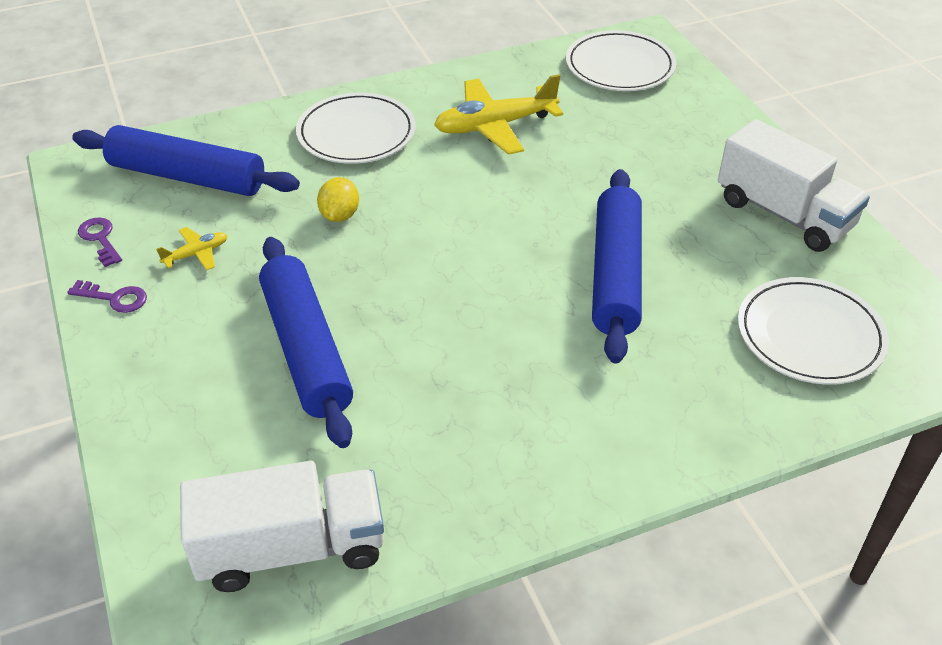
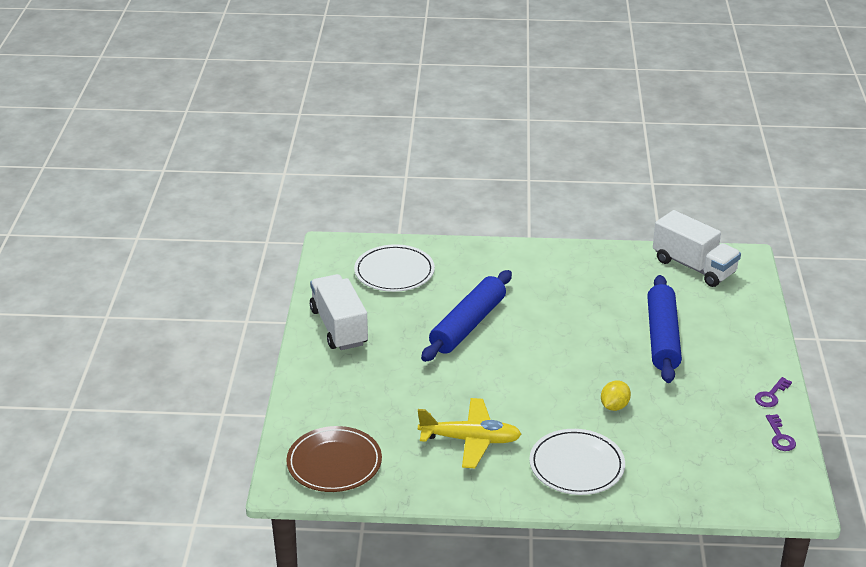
camera: 155 degrees left, 10 degrees down
purple key [67,280,147,313] -> purple key turned 90 degrees counterclockwise [755,377,792,407]
blue rolling pin [72,125,300,196] -> none
yellow plane [156,227,227,270] -> none
white truck [180,461,384,592] -> white truck turned 150 degrees counterclockwise [653,210,741,287]
white plate [566,30,677,91] -> brown plate [286,426,382,492]

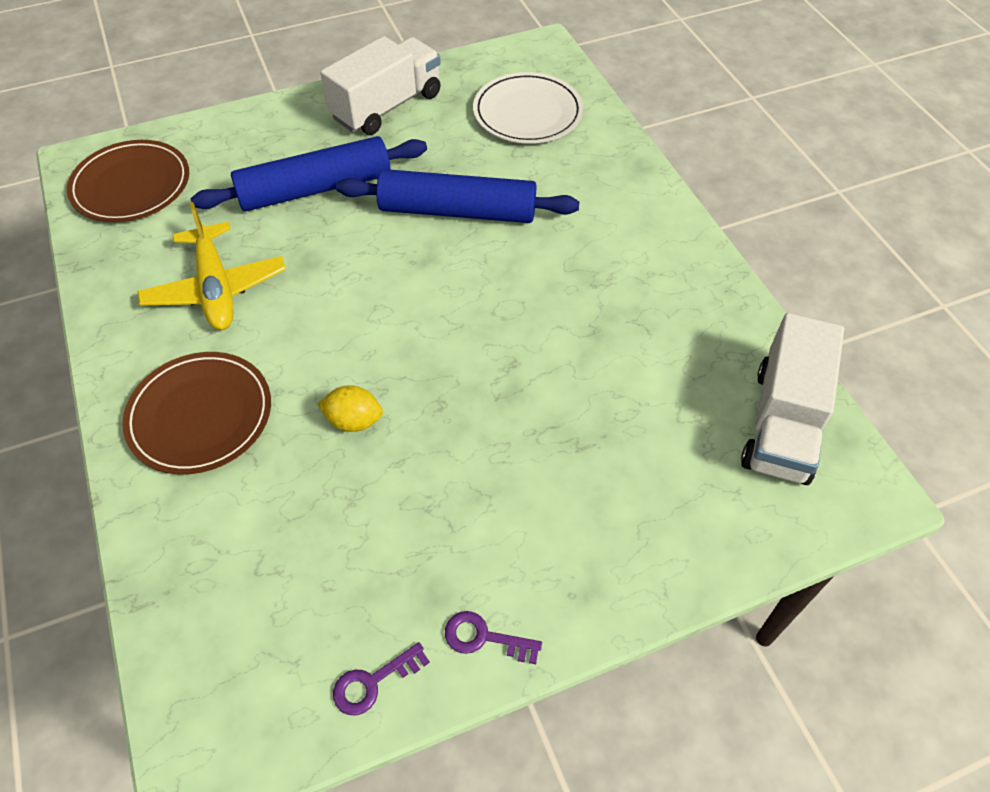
camera: 65 degrees right, 20 degrees up
white plate [529,429,625,495] -> brown plate [122,352,271,474]
blue rolling pin [647,275,682,383] -> blue rolling pin moved to [190,136,427,211]

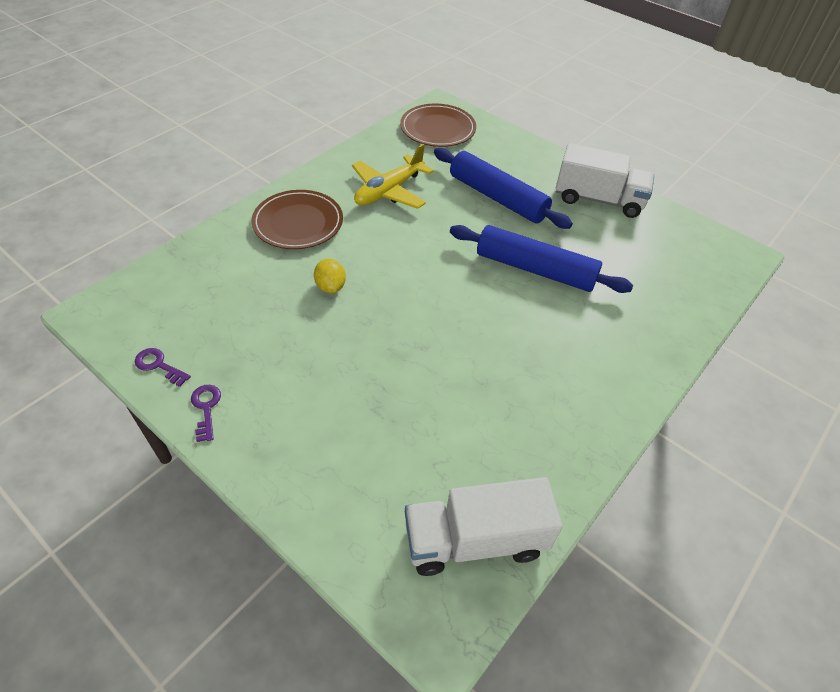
camera: 60 degrees right, 5 degrees down
blue rolling pin [336,169,580,223] -> blue rolling pin turned 45 degrees counterclockwise [450,225,633,293]
white plate [473,72,583,144] -> none

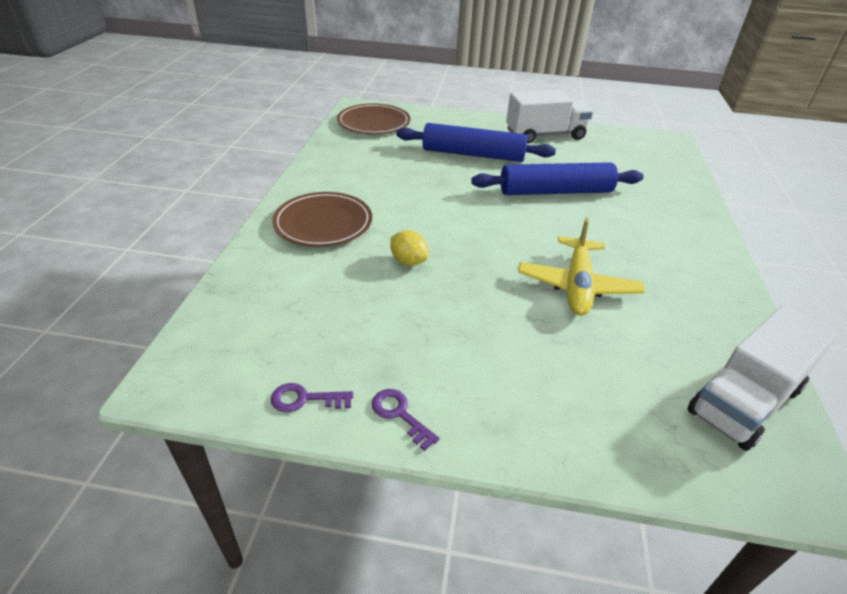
camera: 30 degrees left, 10 degrees down
yellow plane [352,144,434,209] -> yellow plane moved to [518,217,645,316]

